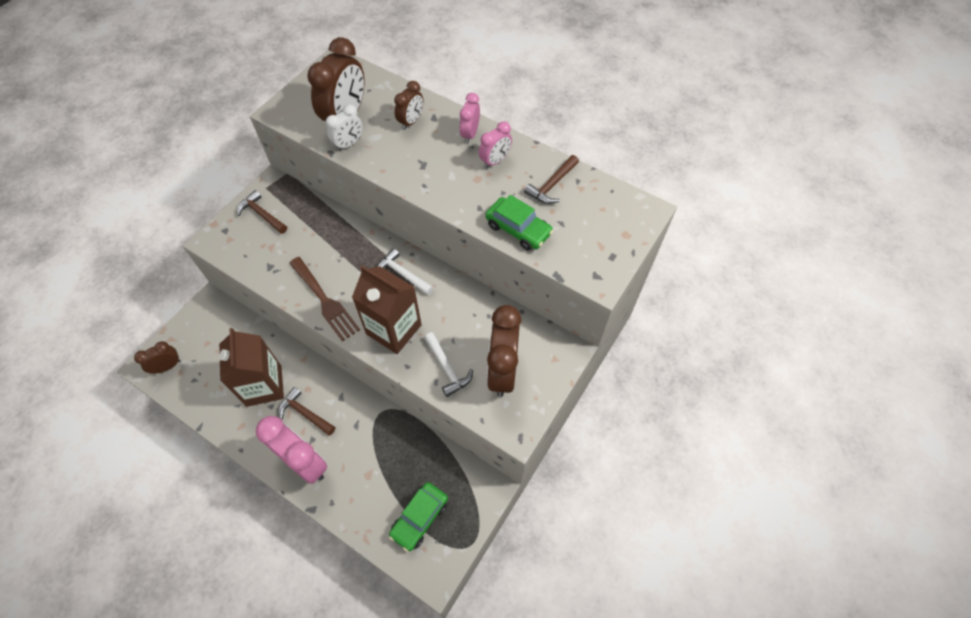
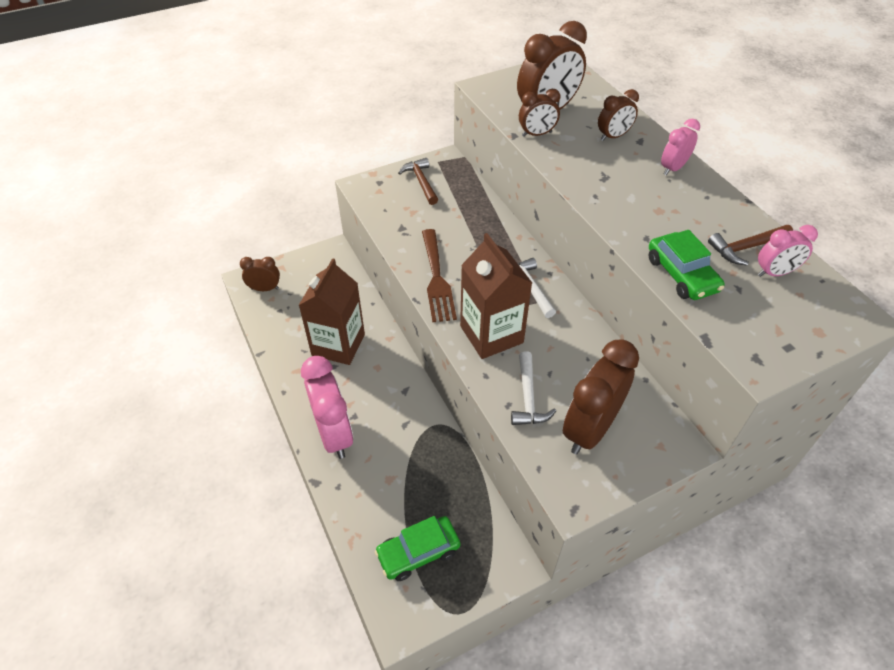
camera: 30 degrees right, 10 degrees down
brown hammer [279,387,335,436] -> none
white clock [326,104,363,151] -> brown clock [519,89,560,137]
pink clock [479,122,512,168] -> pink clock moved to [758,225,818,277]

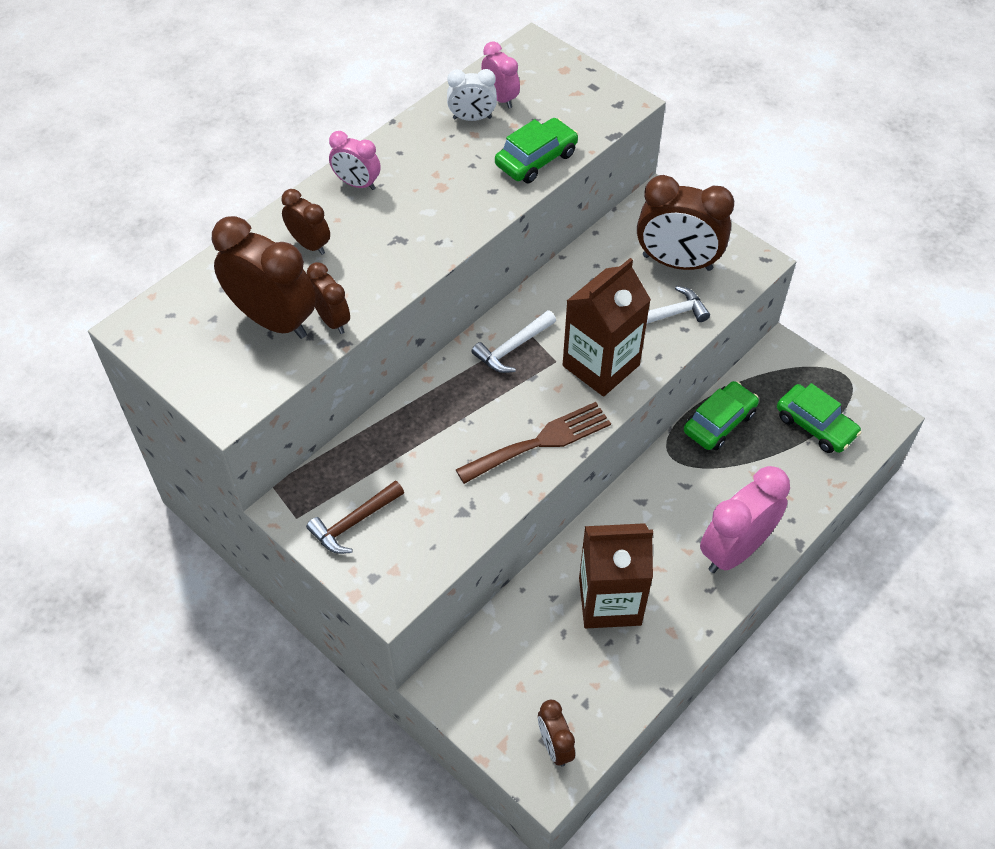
camera: 110 degrees left, 5 degrees up
brown hammer [708,225,793,265] -> white clock [447,69,497,121]
none -> green car [684,381,759,450]

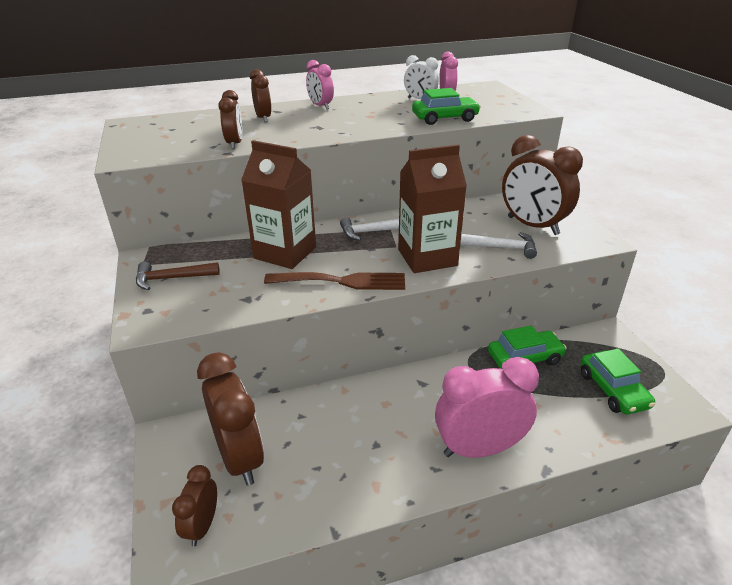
camera: 30 degrees right, 20 degrees down
brown clock [212,216,316,339] -> brown clock moved to [197,352,264,486]
brown carton [579,523,653,628] -> brown carton moved to [241,140,316,269]

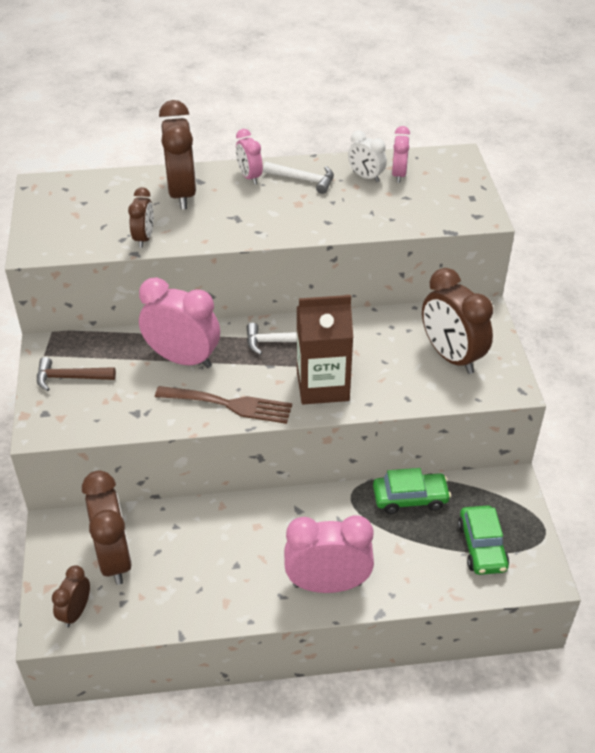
camera: 10 degrees right, 10 degrees up
brown carton [241,140,316,269] -> pink clock [139,277,220,368]
brown clock [250,69,272,122] -> brown clock [159,100,196,209], size x1.86
green car [412,88,481,125] -> none
white hammer [460,232,537,259] -> white hammer moved to [263,162,334,194]

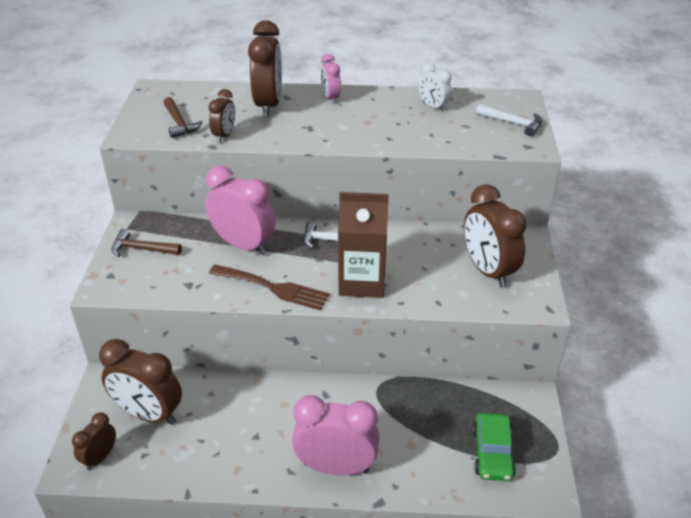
camera: 10 degrees right, 5 degrees down
brown clock [82,471,132,585] -> brown clock turned 120 degrees clockwise [99,339,182,425]
white hammer [263,162,334,194] -> white hammer moved to [476,104,542,136]
green car [373,468,451,514] -> none
pink clock [392,126,410,183] -> none
none -> brown hammer [163,97,203,138]

